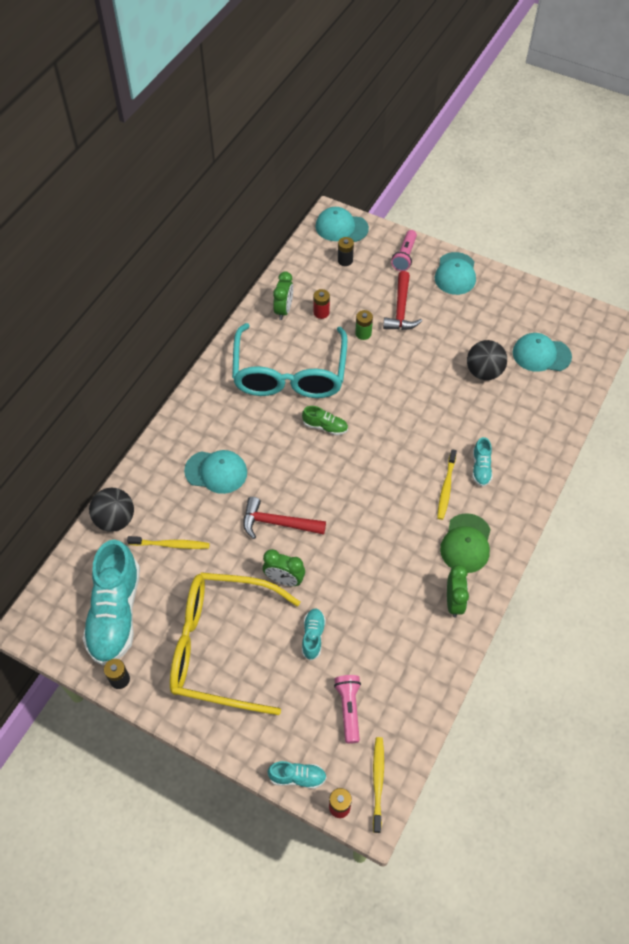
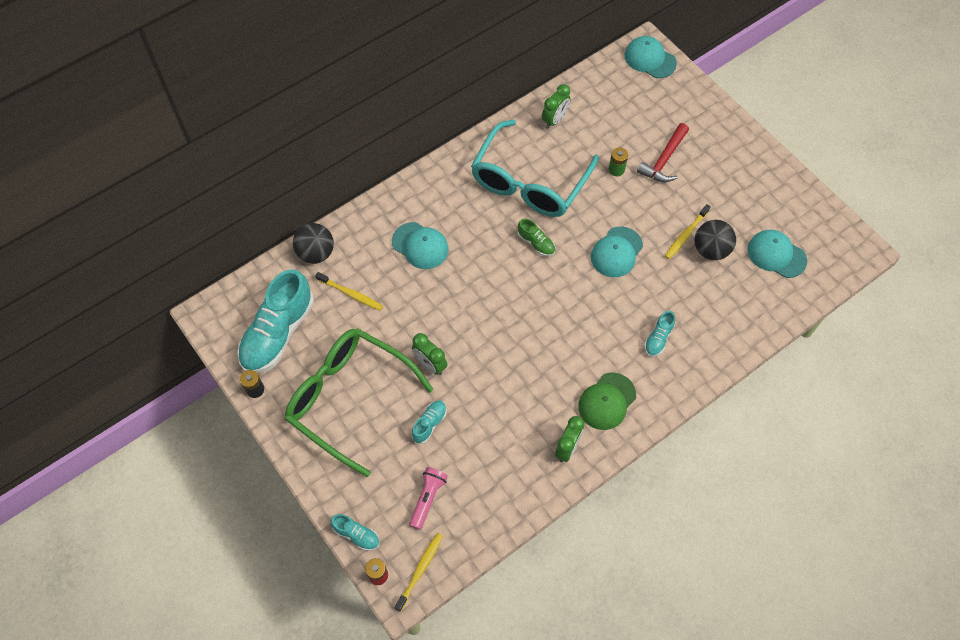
camera: 25 degrees right, 5 degrees up
yellow glasses [170,572,300,715] -> green glasses [285,328,433,477]
red hammer [243,497,326,539] -> none
red battery [313,289,330,319] -> none
black battery [338,237,354,266] -> none
pink flashlight [391,230,417,271] -> none
turquoise cap [435,252,476,295] -> turquoise cap moved to [591,226,643,277]
yellow toothbrush [437,449,457,520] -> yellow toothbrush moved to [665,204,711,259]

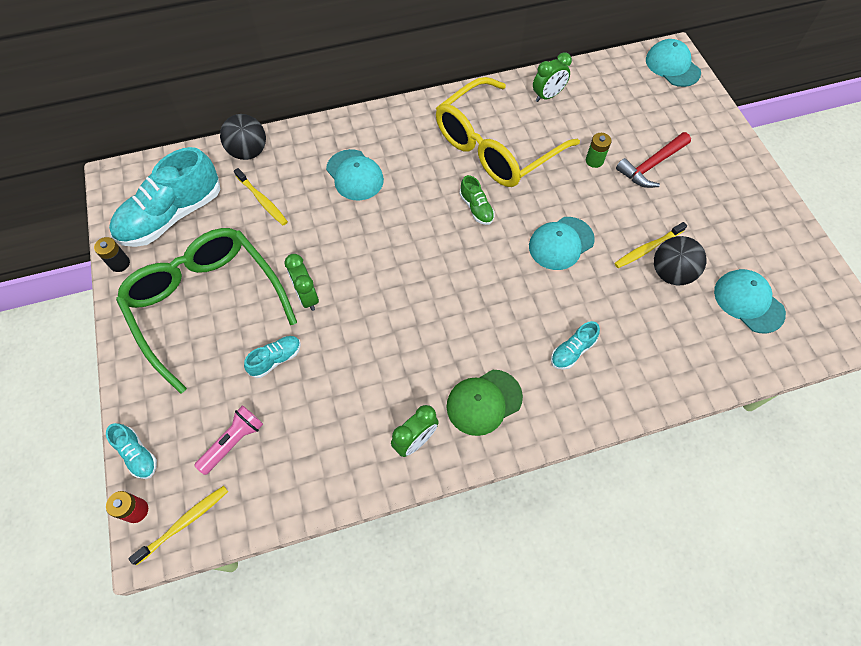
camera: 20 degrees right, 0 degrees up
turquoise glasses [471,120,599,217] -> yellow glasses [436,77,580,187]

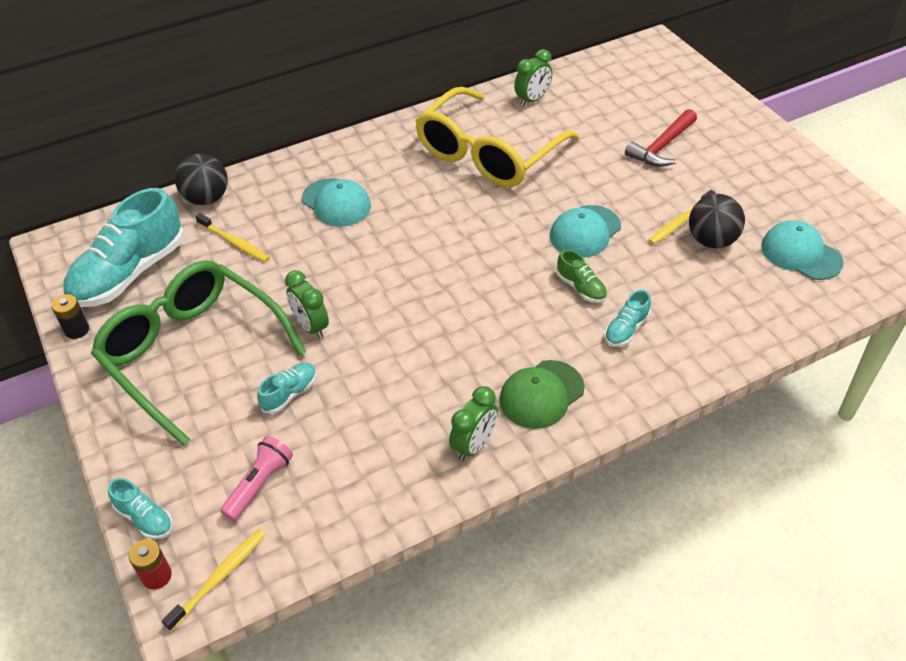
camera: 10 degrees left, 15 degrees down
green shoe [460,175,495,225] -> green shoe moved to [556,250,607,303]
green battery [586,133,612,168] -> none
turquoise cap [646,39,701,87] -> none

